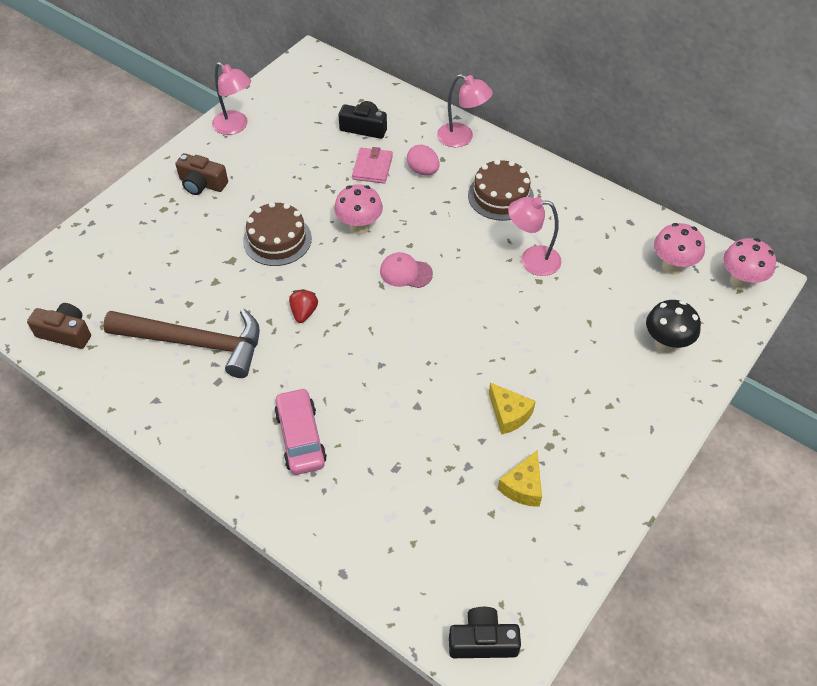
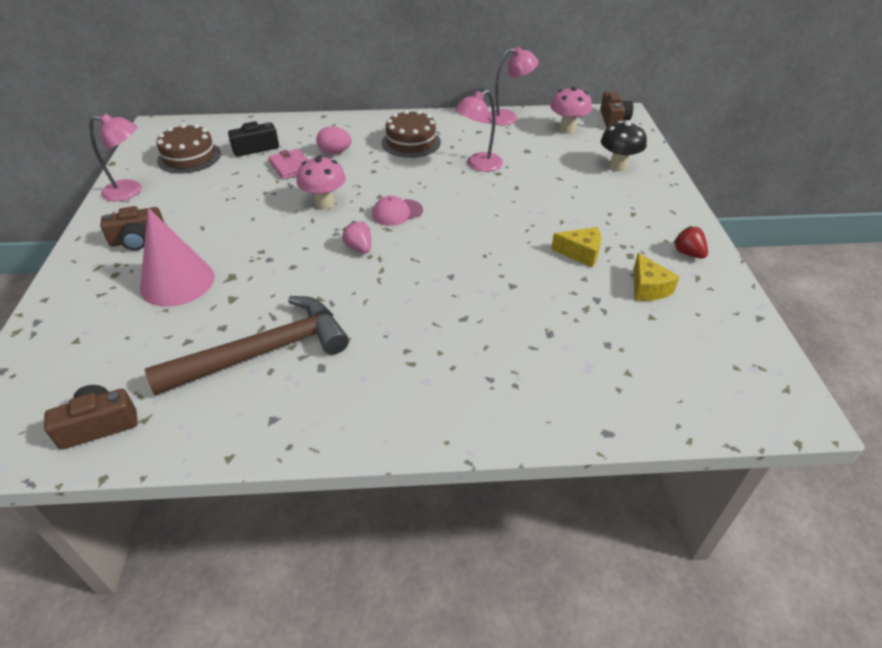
camera: 40 degrees left, 10 degrees down
brown cake [243,202,312,266] -> brown cake moved to [156,123,221,174]
pink car [274,388,327,475] -> none
red strawberry [289,289,318,323] -> red strawberry moved to [673,226,708,259]
pink lamp [437,74,493,147] -> pink lamp moved to [488,46,539,125]
black camera [449,607,521,658] -> none
pink mushroom [723,238,776,290] -> brown camera [600,91,633,128]
none -> pink cone [140,208,215,307]
none -> pink strawberry [342,221,371,253]

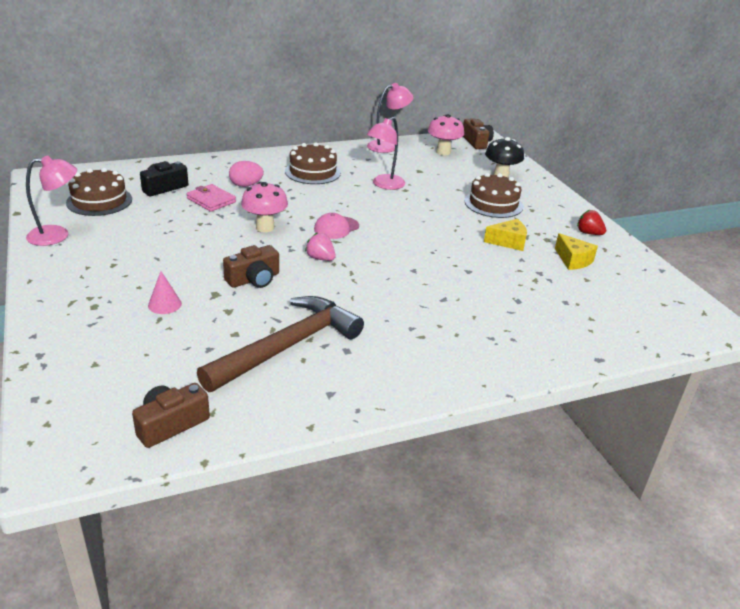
camera: 20 degrees left, 10 degrees down
brown camera [100,206,164,250] -> brown camera moved to [223,245,279,288]
pink cone [140,208,215,307] -> pink cone [148,271,182,314], size x0.46
none -> brown cake [464,173,523,218]

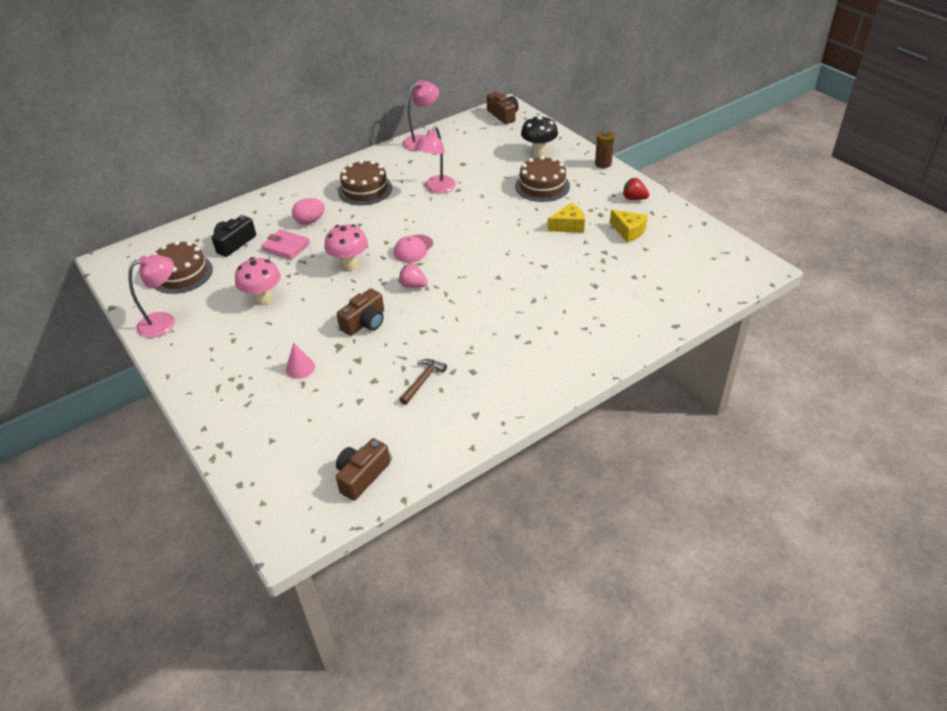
camera: 10 degrees left, 10 degrees up
brown hammer [197,296,364,392] -> brown hammer [399,359,447,405], size x0.42
pink mushroom [428,114,464,155] -> pink mushroom moved to [235,257,281,306]
none -> brown battery [595,131,614,168]

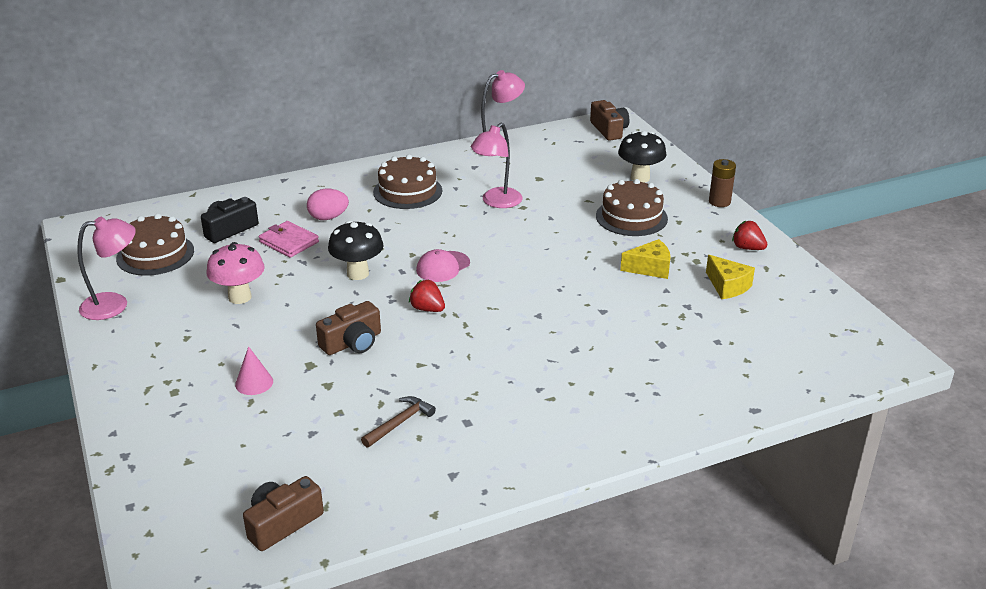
camera: 10 degrees right, 10 degrees down
pink mushroom [324,224,368,270] -> black mushroom [328,221,384,280]
pink strawberry [399,263,428,288] -> red strawberry [409,280,445,312]

